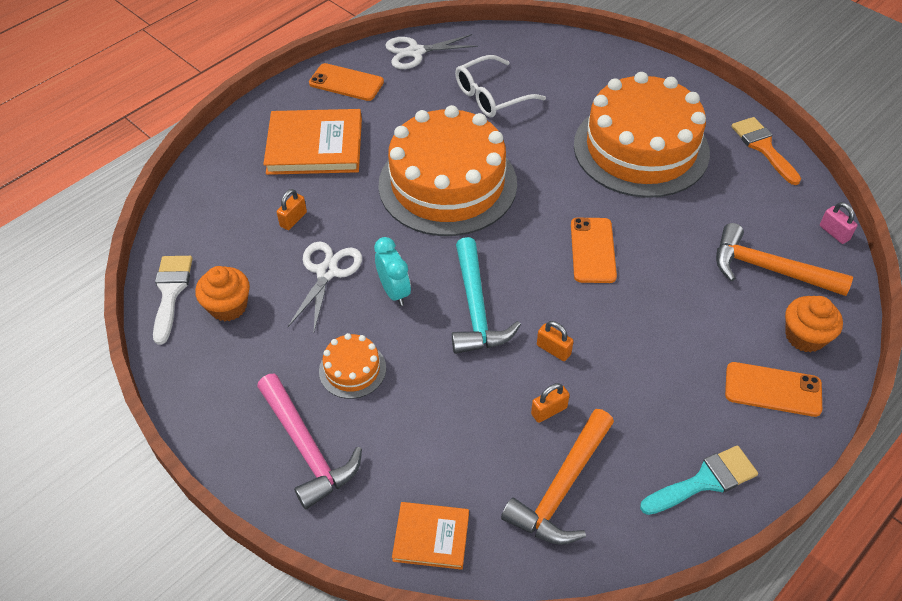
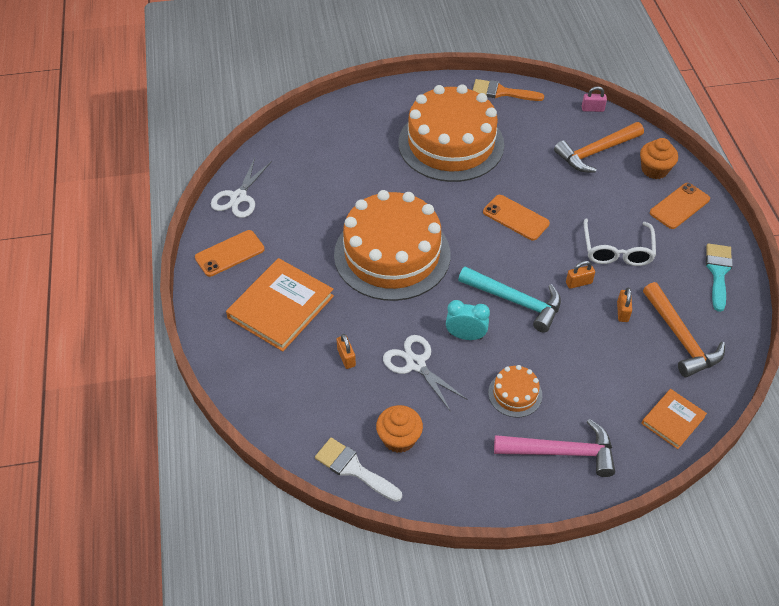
camera: 55 degrees left, 0 degrees up
white glasses [455,55,546,118] -> white glasses moved to [584,218,656,266]

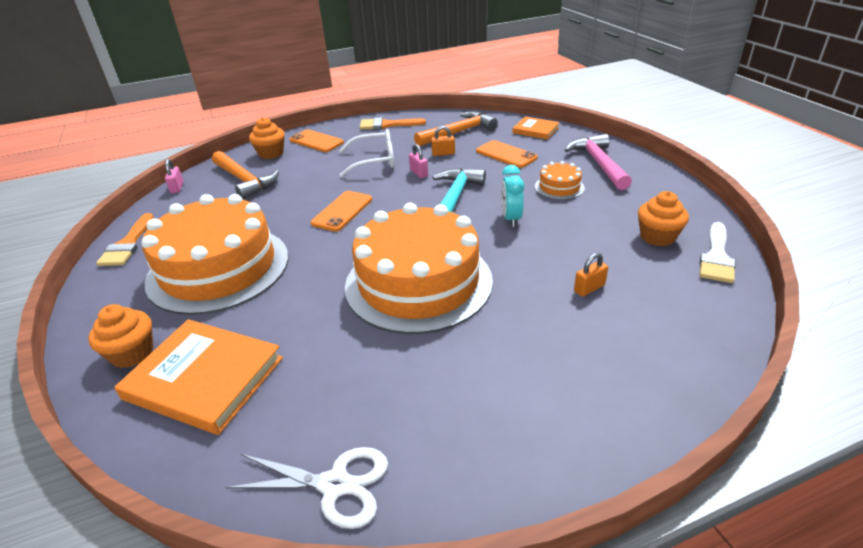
camera: 100 degrees left, 15 degrees down
orange phone [195,230,265,277] -> orange phone moved to [476,140,538,168]
orange book [226,258,334,351] -> orange book moved to [114,319,283,435]
white scissors [383,335,468,412] -> none
orange padlock [566,261,595,289] -> pink padlock [409,144,428,178]
turquoise brush [706,243,733,312] -> orange brush [360,117,426,130]
none -> orange cupcake [88,304,154,368]

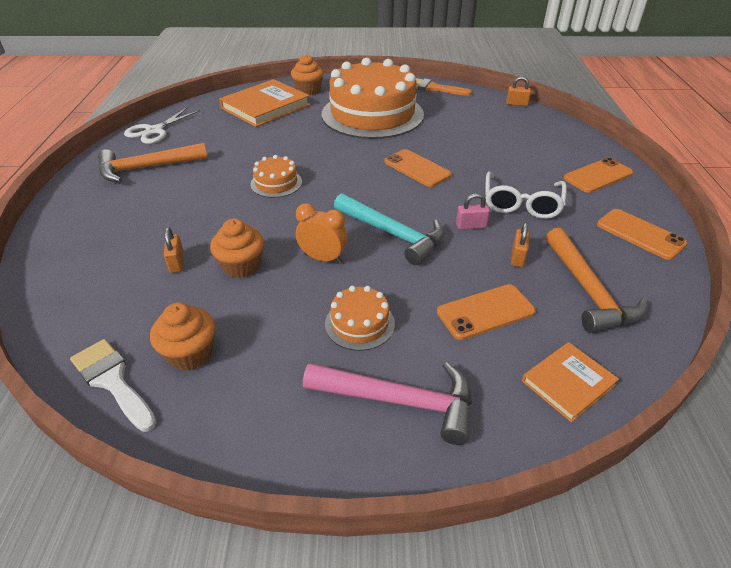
camera: 110 degrees right, 5 degrees up
pink padlock [165,159,184,193] -> orange padlock [506,76,531,106]
orange hammer [212,151,279,199] -> orange hammer moved to [98,143,208,182]
orange cupcake [249,117,285,159] -> orange cupcake moved to [210,219,264,278]
orange cake [345,203,493,334] -> orange cake [250,155,302,198], size x0.42
orange brush [360,117,426,130] -> orange phone [597,209,687,260]
turquoise clock [501,165,524,227] -> orange clock [296,203,348,264]

